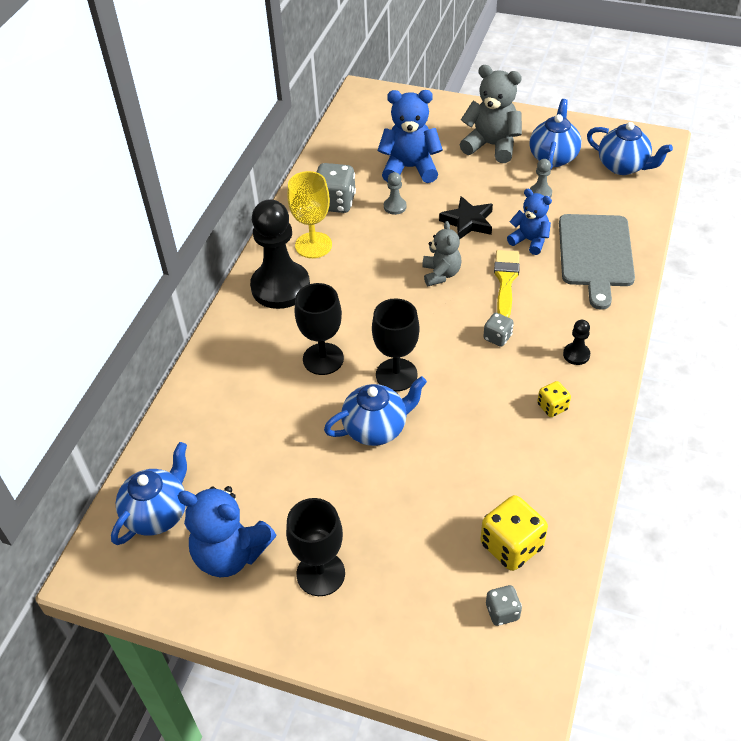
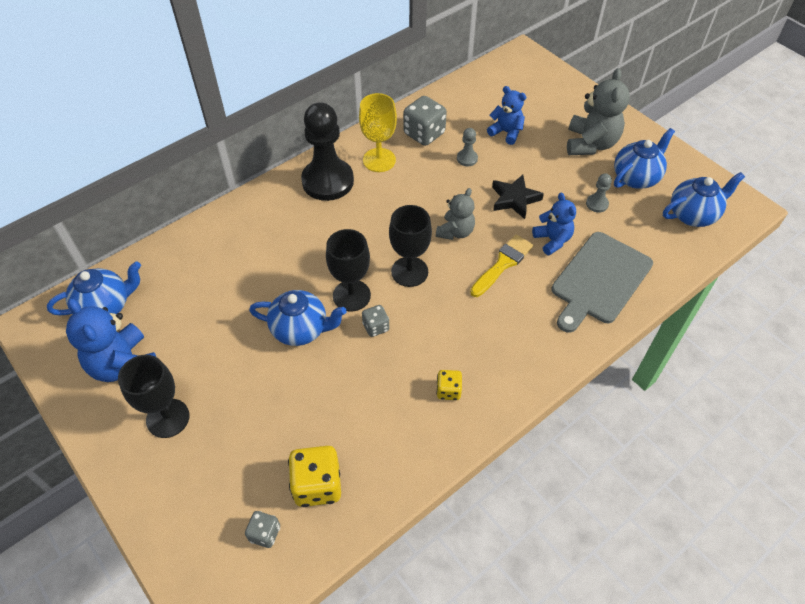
camera: 30 degrees right, 5 degrees up
black goblet [295,283,344,375] -> black goblet moved to [389,205,432,287]
blue teddy bear [378,90,443,183] -> blue teddy bear [487,86,526,145], size x0.63
grey teddy bear [460,65,522,163] -> grey teddy bear turned 45 degrees clockwise [567,68,630,155]
grey dice [483,313,514,347] -> grey dice moved to [362,305,389,337]
black pawn [563,320,590,365] -> none
blue teapot [587,122,673,175] -> blue teapot turned 90 degrees counterclockwise [663,172,745,227]

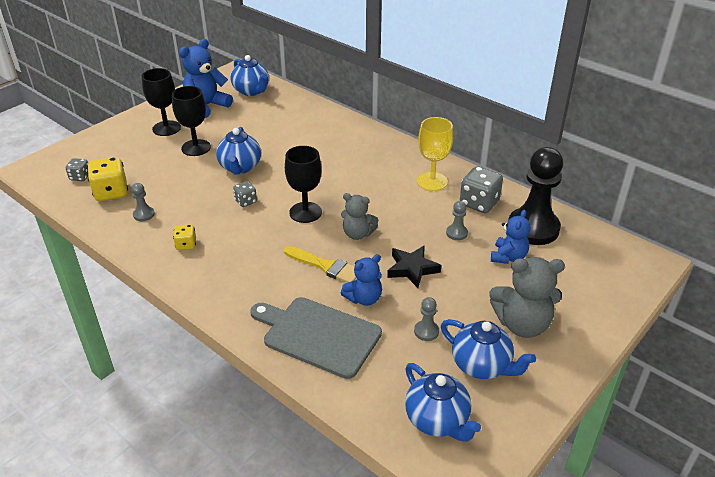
camera: 80 degrees right, 15 degrees down
black pawn [301,102,354,201] -> black pawn moved to [509,147,563,245]
black goblet [326,229,371,311] -> black goblet moved to [172,86,211,156]
none -> grey pawn [131,183,155,221]

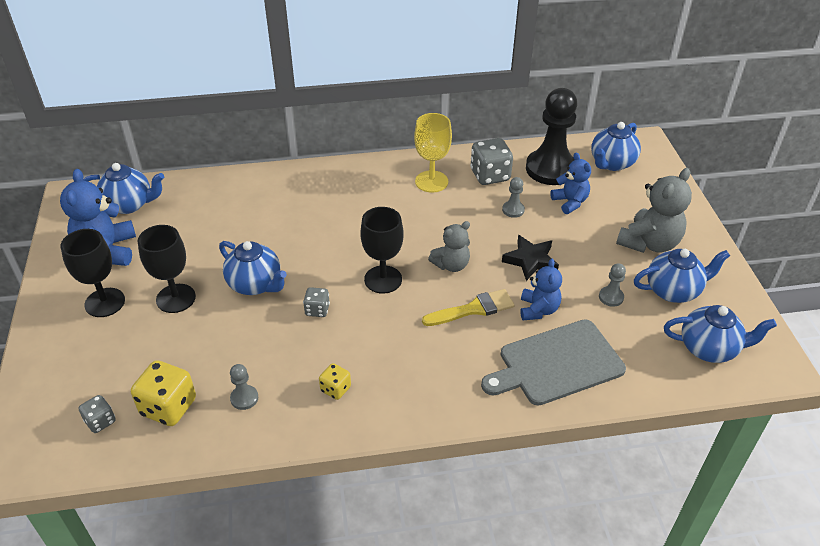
camera: 50 degrees left, 5 degrees up
none -> blue teapot [591,122,641,171]

